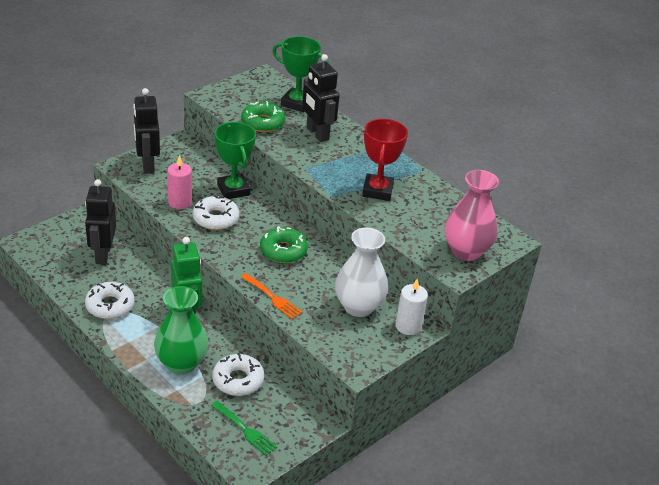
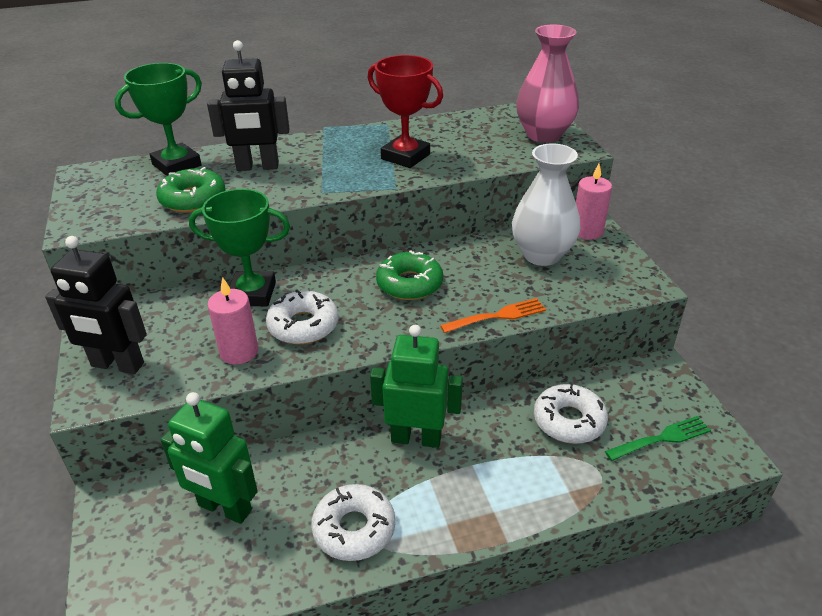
camera: 60 degrees left, 0 degrees up
black robot [85,179,116,264] -> green robot [161,392,258,524]
green vase [154,286,208,375] -> none
white candle [395,279,428,335] -> pink candle [576,164,612,240]

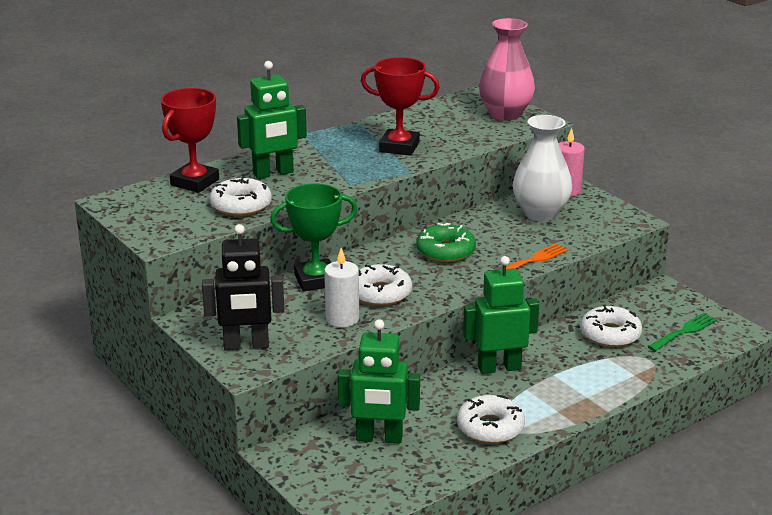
camera: 20 degrees left, 10 degrees down
green trophy [114,63,202,176] -> red trophy [161,88,219,193]
green donut [156,167,226,213] -> white donut [209,176,272,216]
black robot [207,40,290,171] -> green robot [237,61,307,179]
pink candle [207,277,258,365] -> white candle [324,248,359,327]

